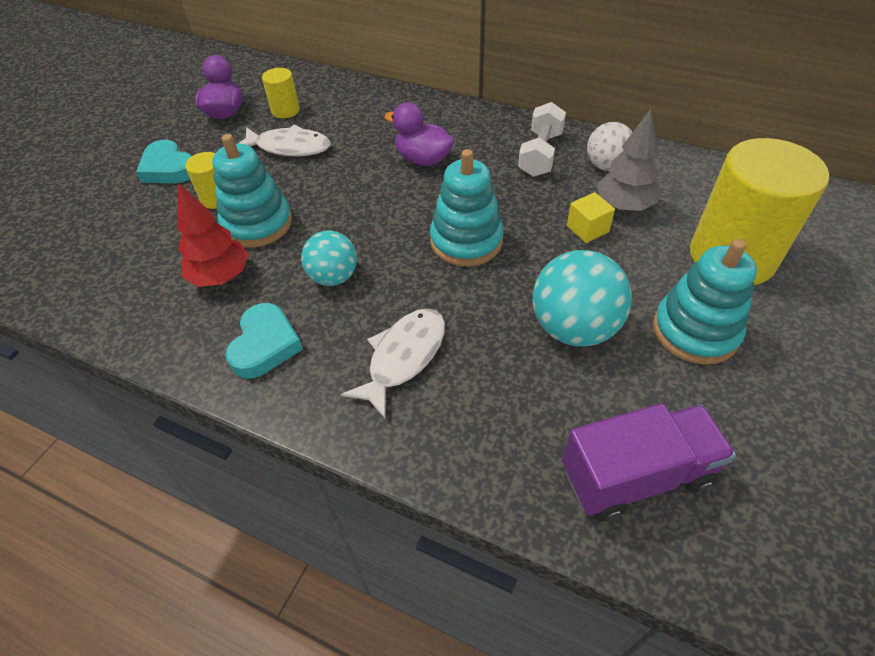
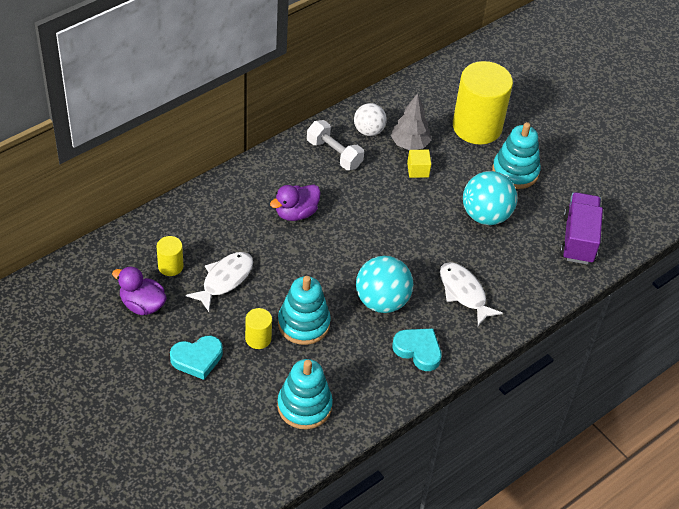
camera: 70 degrees left, 0 degrees up
red tree [178,183,249,287] -> none
turquoise ball [301,231,357,286] -> turquoise ball [356,256,413,313], size x1.57
turquoise stacking toy [430,149,504,266] -> turquoise stacking toy moved to [277,359,333,429]

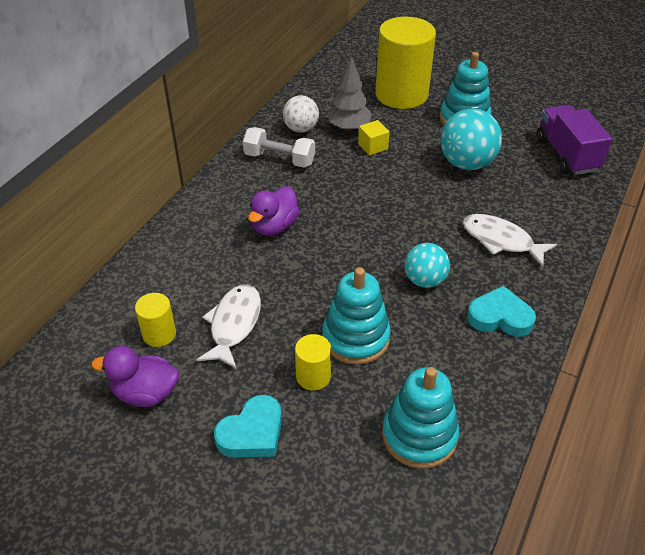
camera: 20 degrees left, 5 degrees down
turquoise ball [356,256,413,313] -> turquoise ball [404,243,450,288], size x0.64

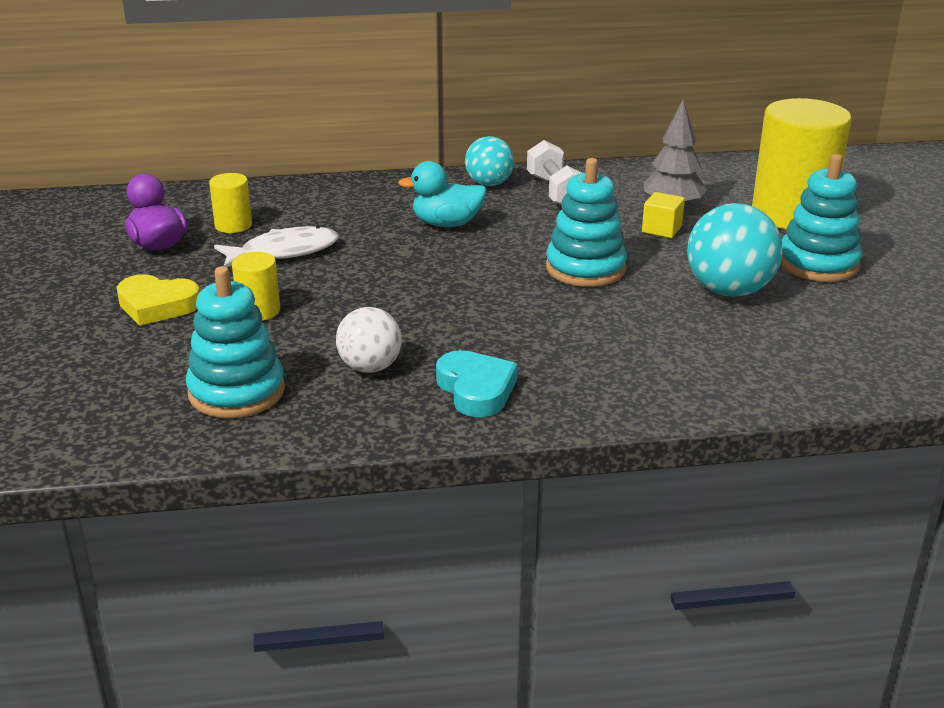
camera: 55 degrees right, 15 degrees down
turquoise heart [214,395,282,457] -> yellow heart [117,274,200,326]
purple duck [248,186,300,236] -> turquoise duck [398,161,487,227]
white ball [283,95,319,133] -> white ball moved to [336,307,402,373]
turquoise stacking toy [322,267,391,365] -> turquoise stacking toy moved to [546,158,627,287]
turquoise ball [404,243,450,288] -> turquoise ball moved to [465,136,514,186]
white fish [463,214,557,267] -> none
purple truck [537,105,612,175] -> none

